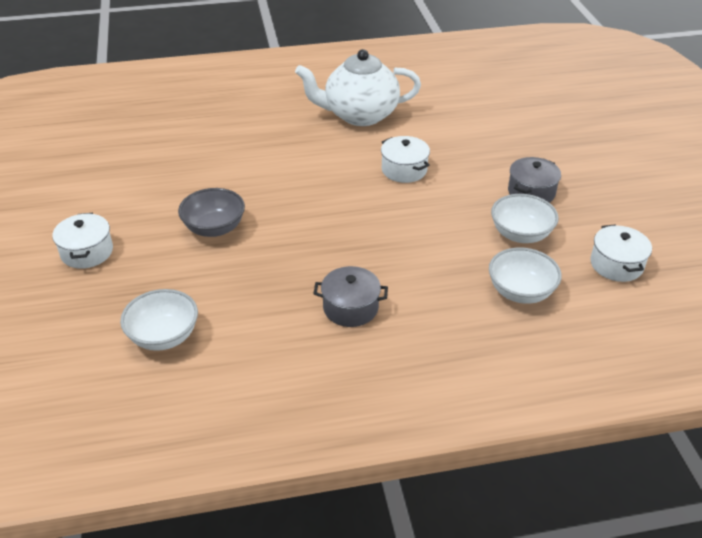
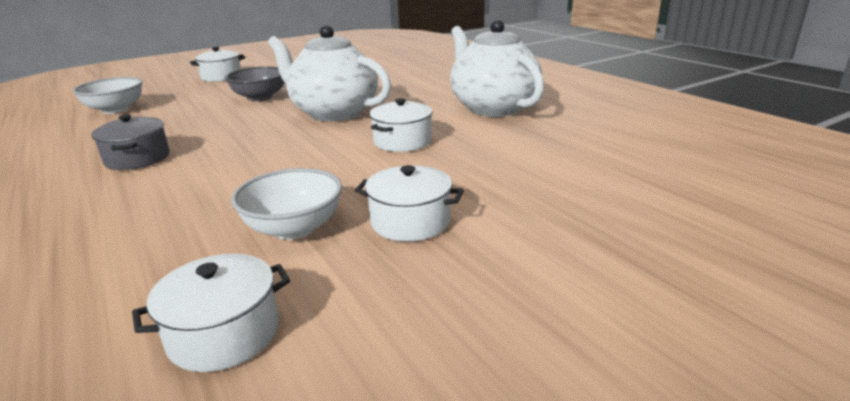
camera: 70 degrees right, 15 degrees down
white bowl [489,248,562,304] -> none
grey pot [508,157,561,203] -> white pot [355,165,464,242]
none -> white teapot [268,25,391,122]

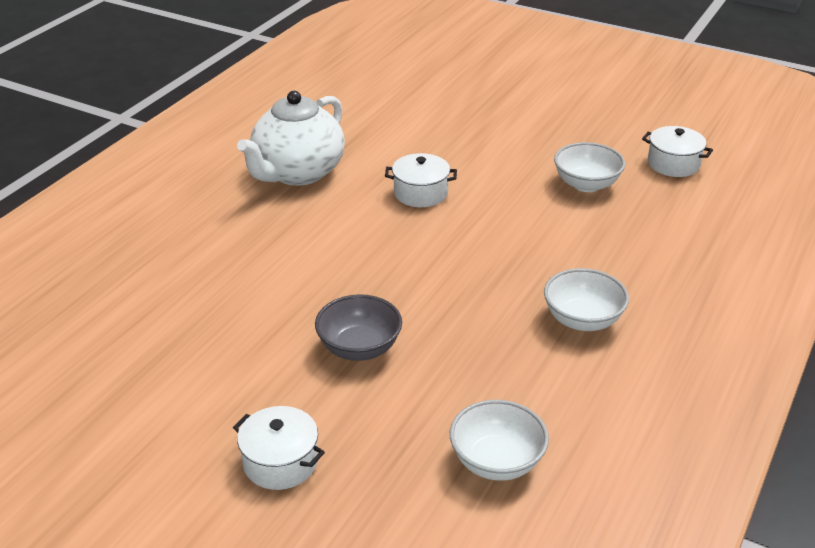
camera: 120 degrees left, 10 degrees up
grey pot [91,114,169,170] -> white bowl [544,268,629,331]
white teapot [268,25,391,122] -> none
white pot [355,165,464,242] -> none

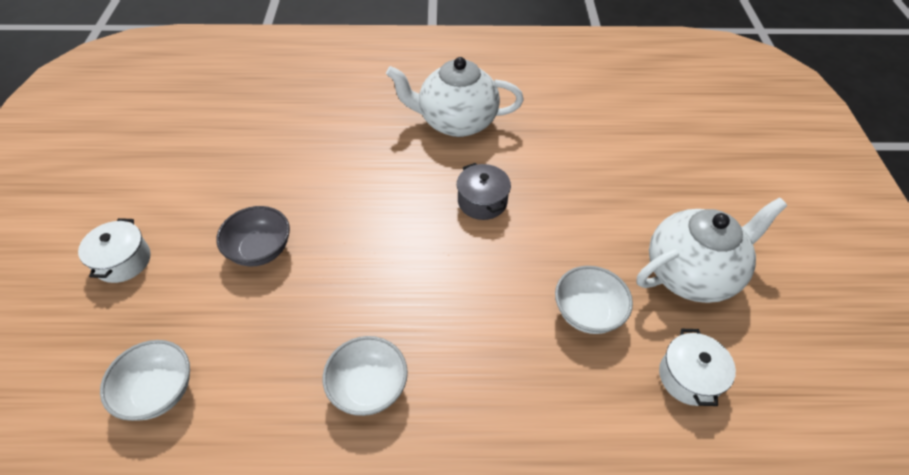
camera: 60 degrees right, 15 degrees up
white pot [385,153,457,207] -> grey pot [457,163,511,220]
none -> white teapot [637,197,788,303]

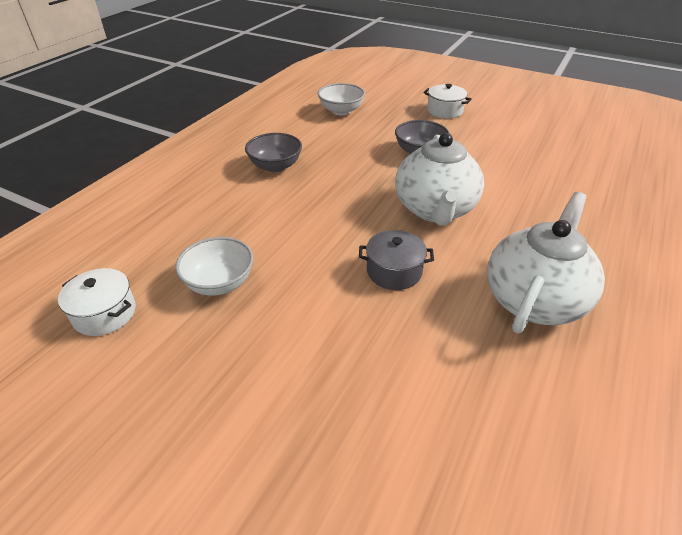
camera: 120 degrees right, 10 degrees down
white bowl [323,336,408,416] -> grey bowl [245,133,302,172]
white teapot [637,197,788,303] -> white teapot moved to [395,133,484,226]

